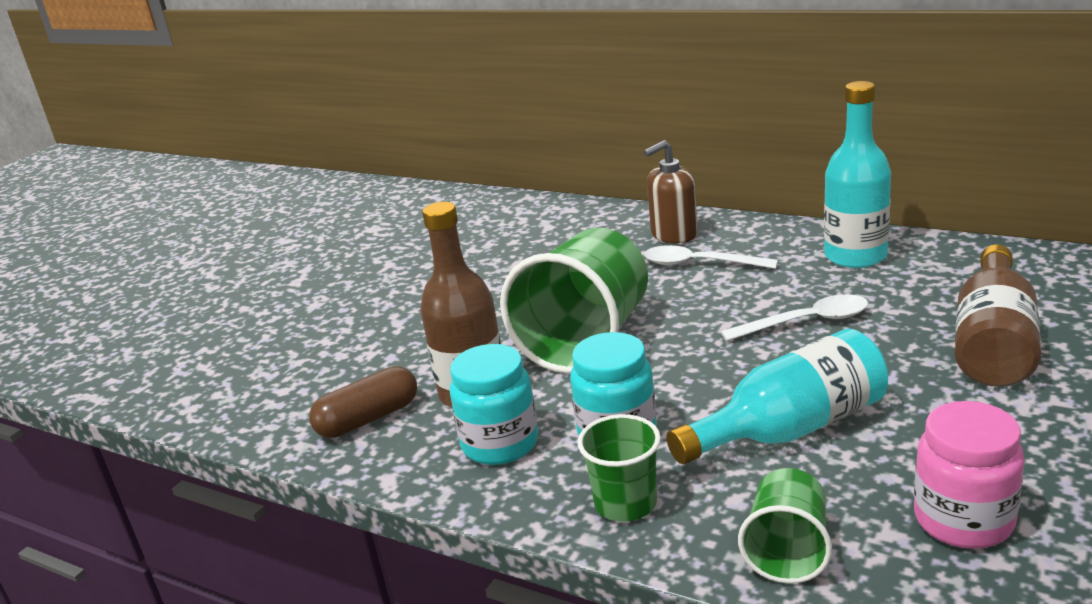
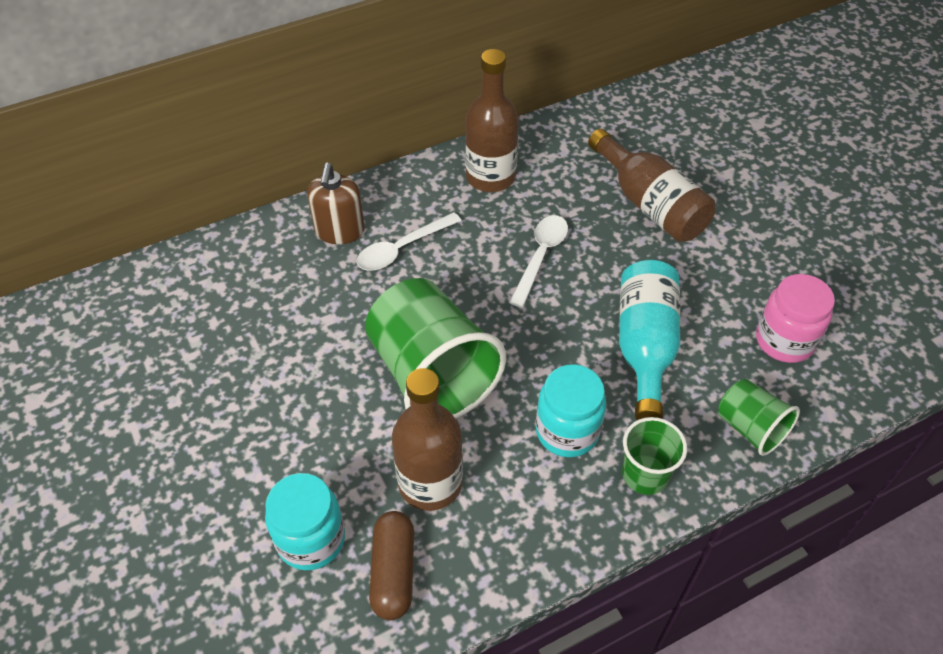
camera: 60 degrees left, 25 degrees up
turquoise jar [450,344,538,465] -> turquoise jar moved to [265,473,345,570]
turquoise bottle [824,81,891,268] -> brown bottle [465,49,519,192]

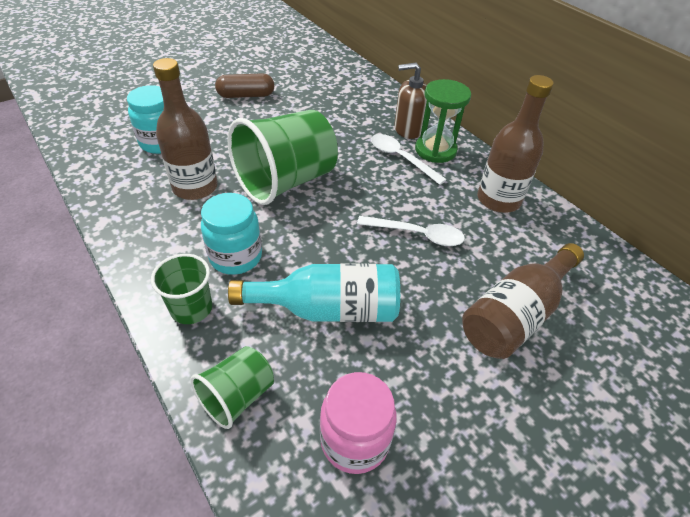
camera: 80 degrees right, 5 degrees down
brown capsule [369,511,414,620] -> brown capsule moved to [215,73,274,98]
none -> green hourglass [415,79,471,163]

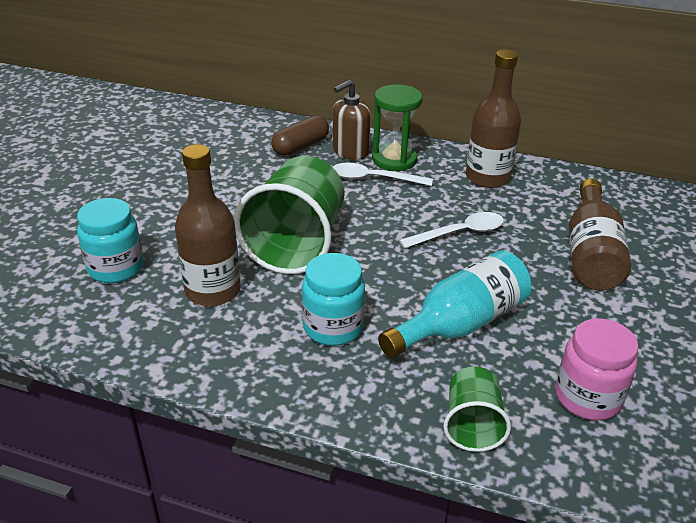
camera: 35 degrees left, 10 degrees down
green cup [151,254,212,324] -> none
brown capsule [215,73,274,98] -> brown capsule moved to [271,115,329,156]

